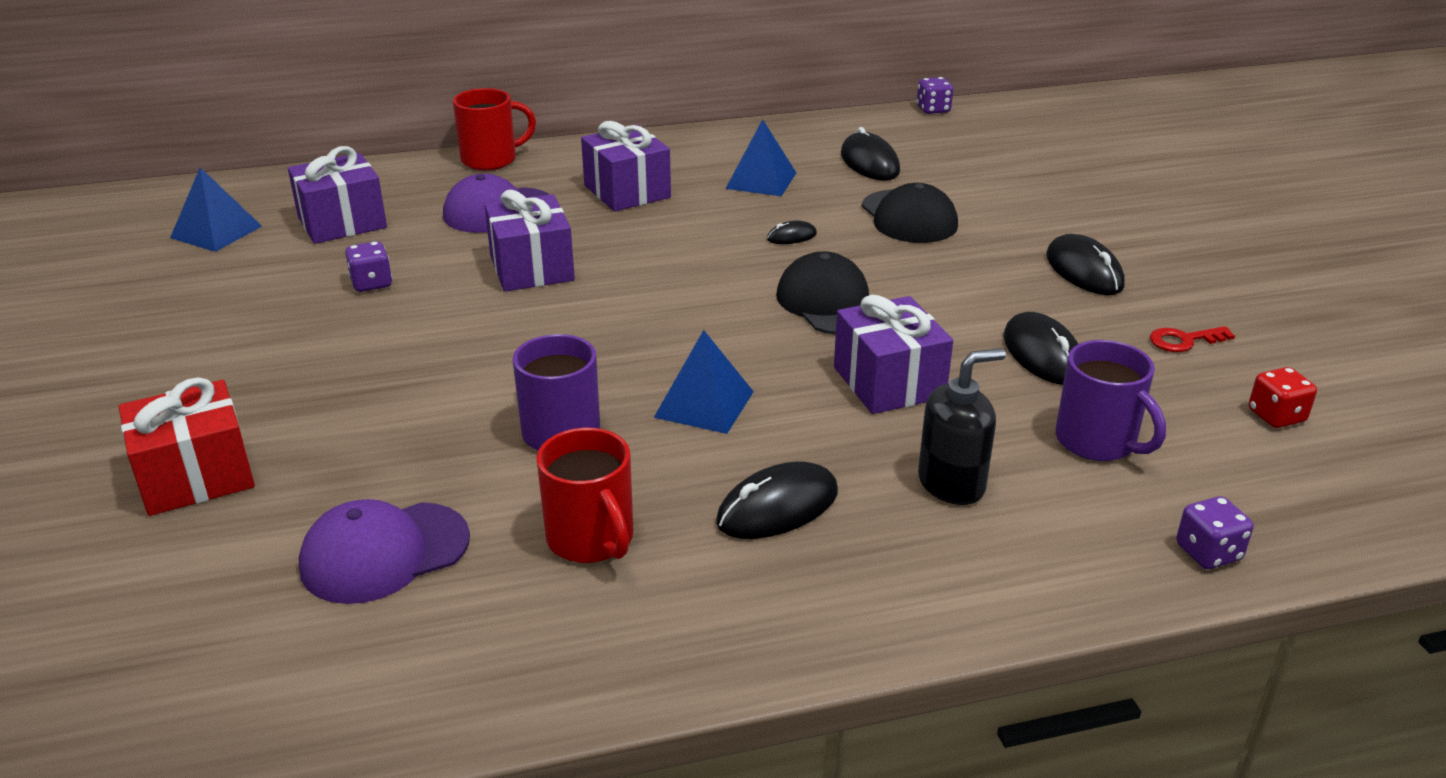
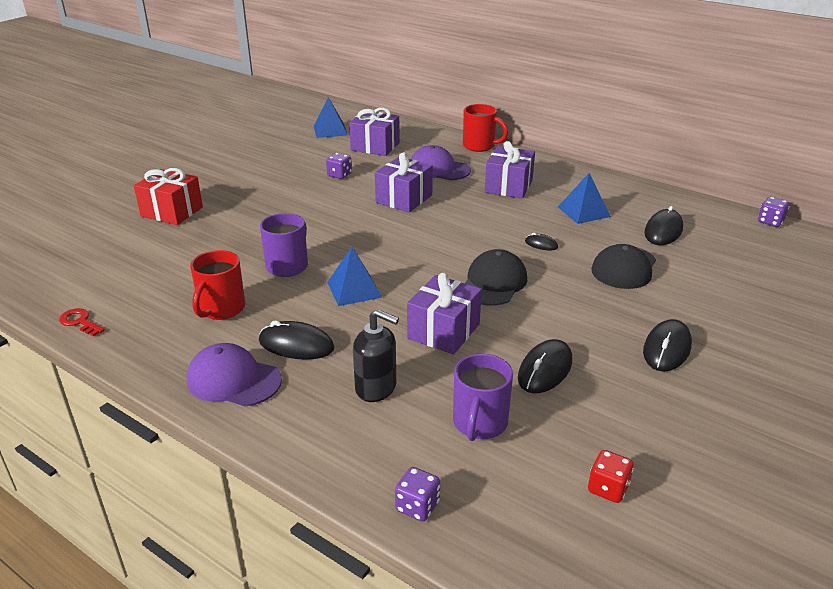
camera: 50 degrees right, 0 degrees up
purple cap [299,499,470,604] -> purple cap moved to [186,343,282,407]
red key [1150,326,1235,352] -> red key moved to [59,308,105,336]

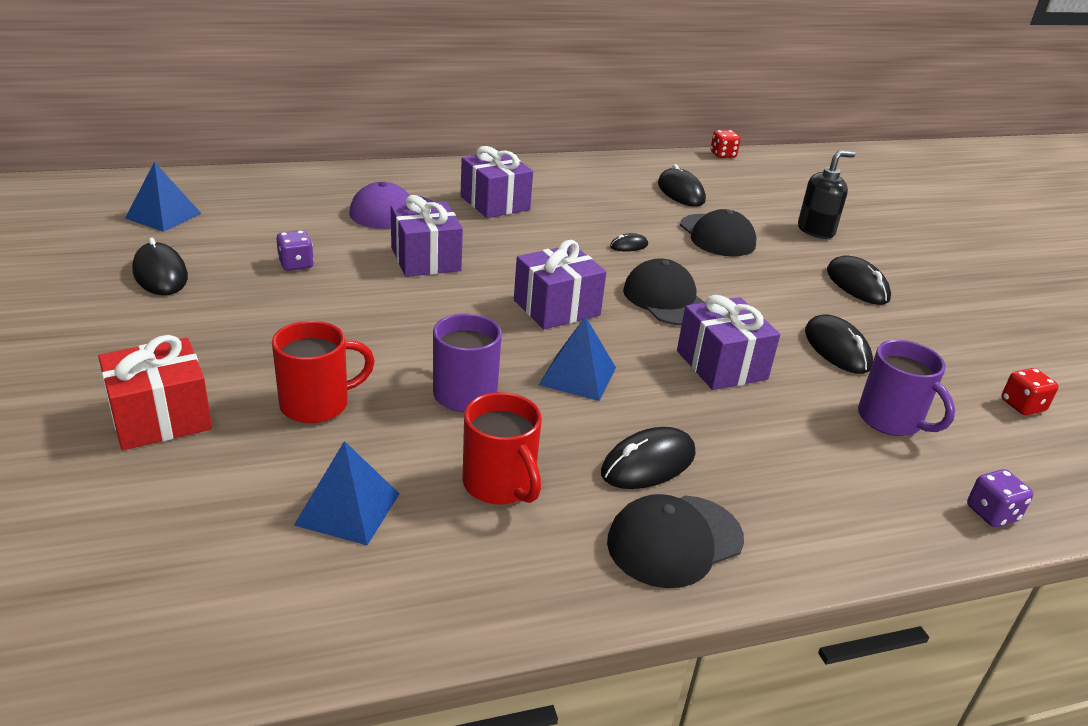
camera: 55 degrees left, 0 degrees up
red key [59,308,105,336] -> none
purple cap [186,343,282,407] -> black cap [607,494,744,588]
purple gift [349,108,400,156] -> purple gift moved to [514,240,606,329]
black soap dispenser [353,309,399,402] -> black soap dispenser moved to [798,151,855,239]
red mug [463,104,508,152] -> red mug moved to [272,321,375,423]
blue pyramid [558,173,611,224] -> blue pyramid moved to [294,441,400,545]
purple dice [758,197,790,227] -> red dice [711,130,740,158]
none -> black mouse [132,238,188,295]

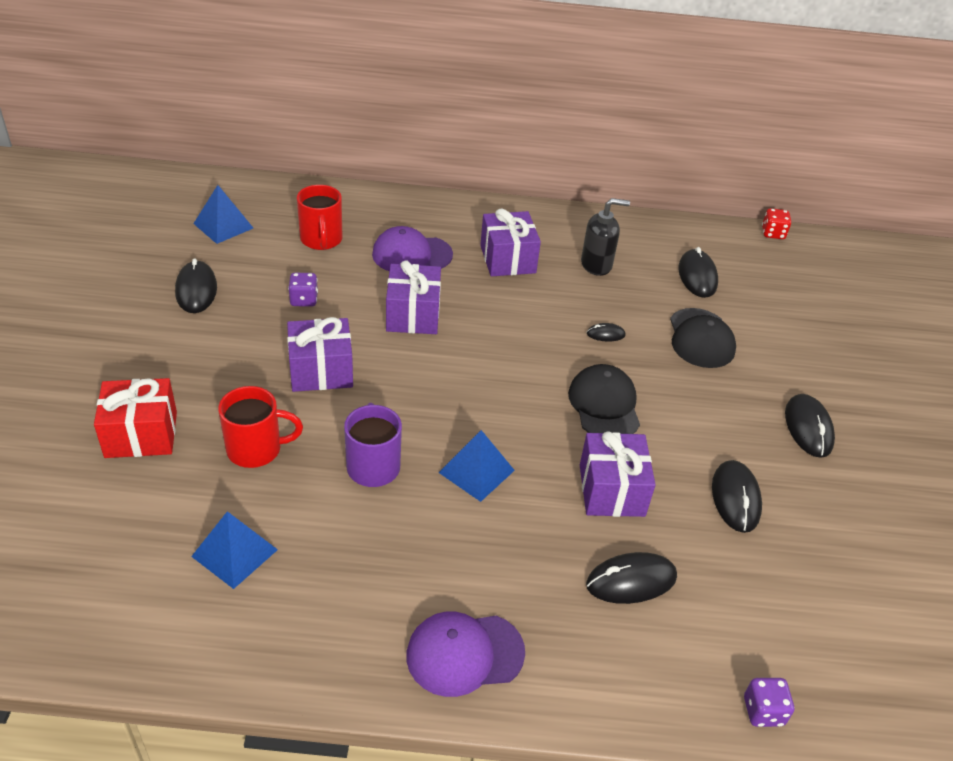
camera: 20 degrees right, 10 degrees up
red mug [462,392,542,505] -> red mug moved to [297,185,342,250]
purple gift [514,240,606,329] -> purple gift moved to [287,317,353,392]
black mouse [601,427,695,489] -> black mouse moved to [586,552,677,604]
black cap [607,494,744,588] -> purple cap [406,612,525,697]
black soap dispenser [798,151,855,239] -> black soap dispenser moved to [581,198,630,276]
purple mug [858,340,955,436] -> none
red dice [1001,368,1059,415] -> none

